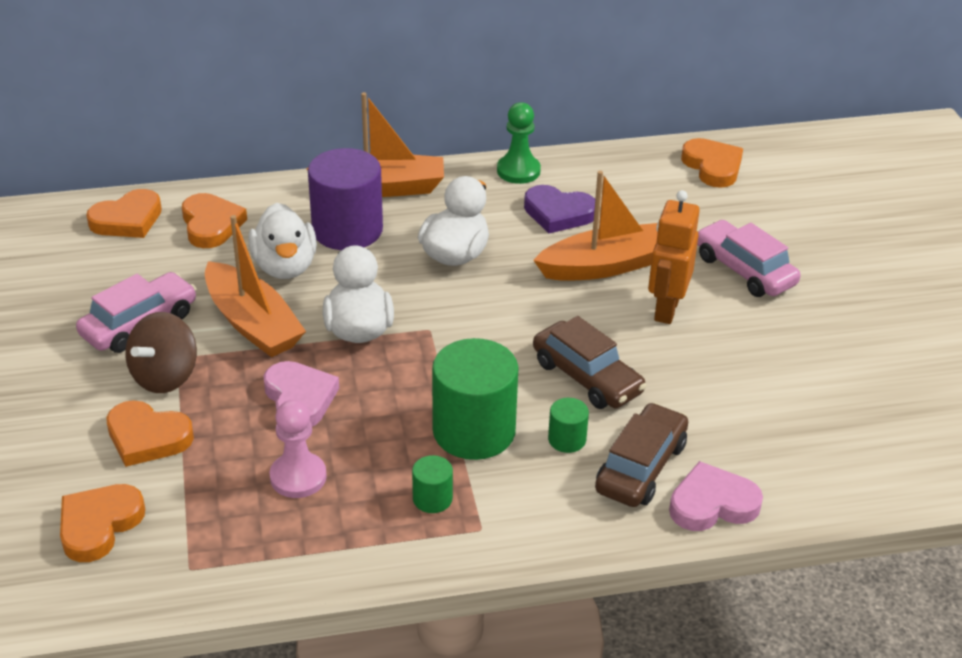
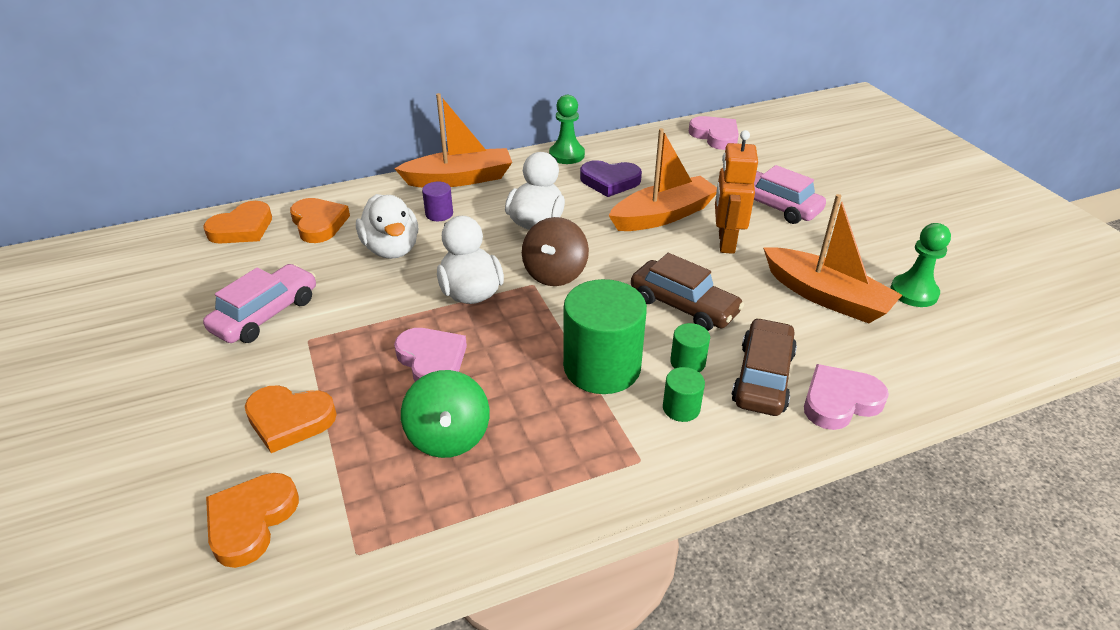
camera: 10 degrees left, 0 degrees up
brown spinning top [125,312,197,393] -> brown spinning top moved to [522,217,589,286]
orange boat [205,215,306,357] -> orange boat moved to [763,194,902,324]
pink pawn [269,400,327,498] -> green spinning top [401,370,490,458]
purple cylinder [308,148,383,250] -> purple cylinder [422,182,453,221], size x0.46
green cylinder [412,455,453,513] -> green cylinder moved to [663,367,705,422]
orange heart [681,138,743,188] -> pink heart [689,116,739,150]
none -> green pawn [890,223,951,307]

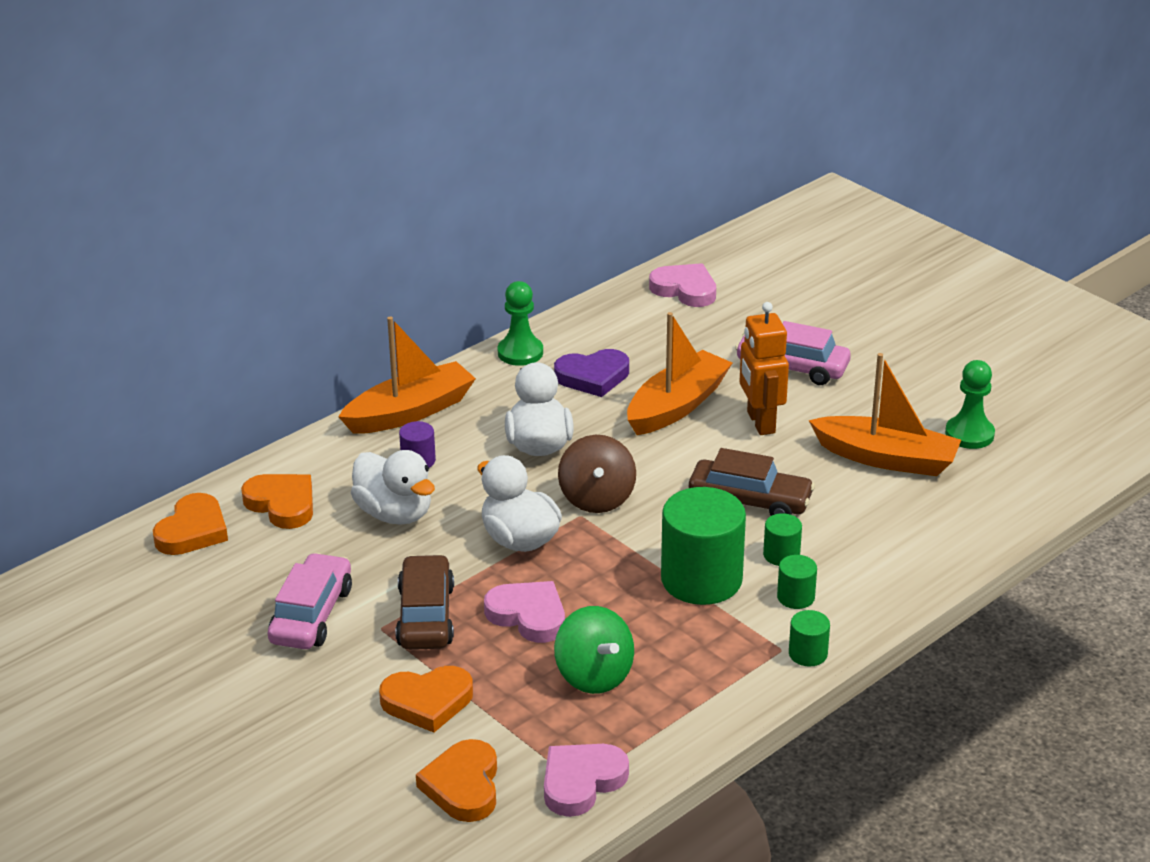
camera: 20 degrees left, 5 degrees down
brown car [731,318,797,416] -> brown car moved to [395,554,454,650]
pink heart [804,364,889,430] -> pink heart moved to [544,744,629,817]
none -> green cylinder [789,610,830,667]

